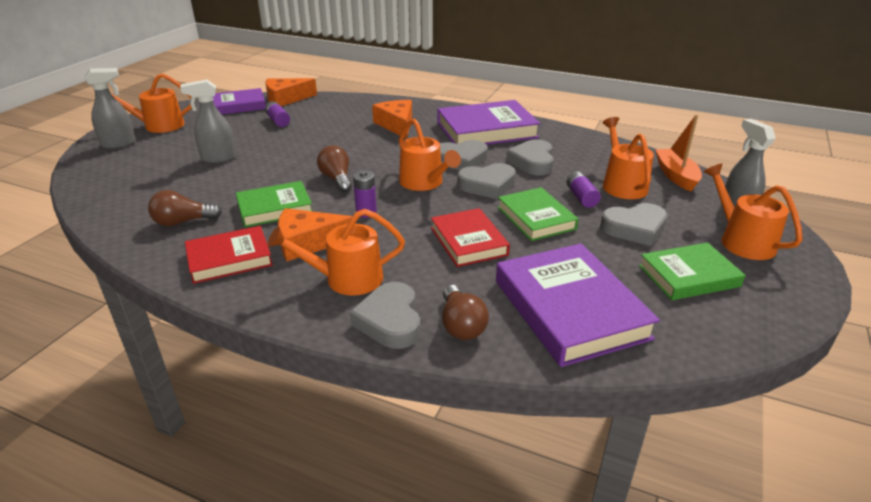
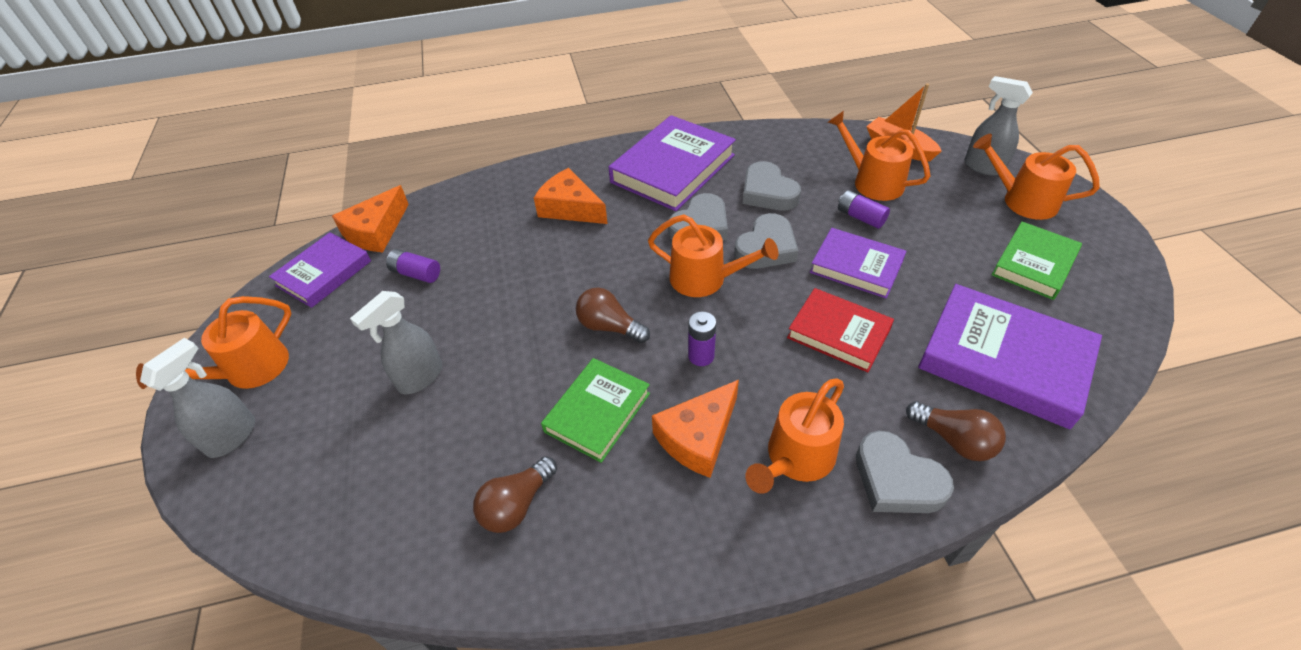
camera: 35 degrees left, 15 degrees up
red book [185,226,273,284] -> none
green book [497,187,579,241] -> purple book [810,228,907,299]
grey heart [600,203,667,246] -> none

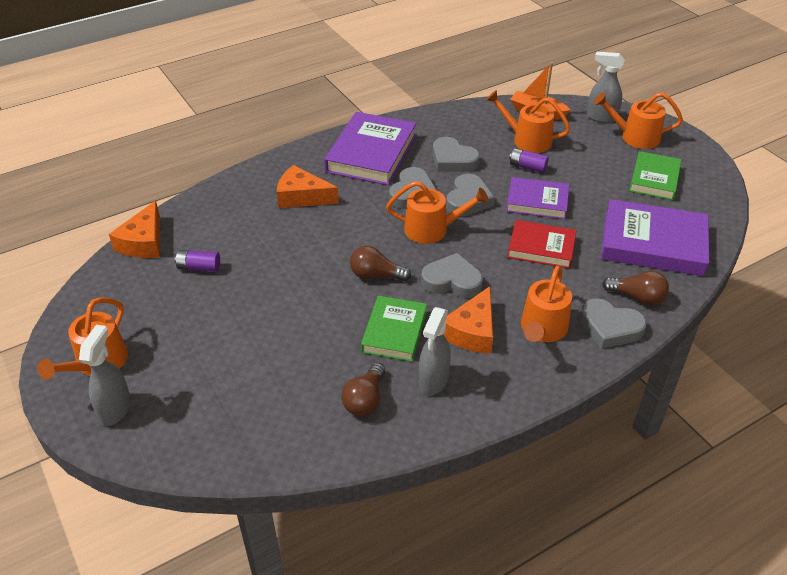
camera: 20 degrees left, 5 degrees down
purple book [269,232,371,308] -> none
grey spray bottle [350,291,442,394] -> grey spray bottle moved to [419,307,451,395]
purple battery [688,311,716,366] -> grey heart [421,253,483,298]

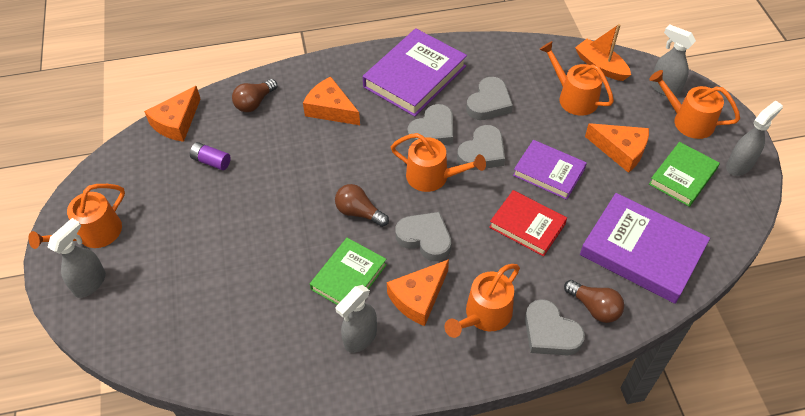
camera: 20 degrees right, 10 degrees up
brown light bulb [341,363,386,416] -> brown light bulb moved to [232,79,277,112]
grey heart [433,137,480,172] -> grey heart turned 120 degrees counterclockwise [466,77,513,120]
purple battery [509,148,549,173] -> none
none -> orange cheese [585,123,649,173]
none -> grey spray bottle [726,100,783,176]

